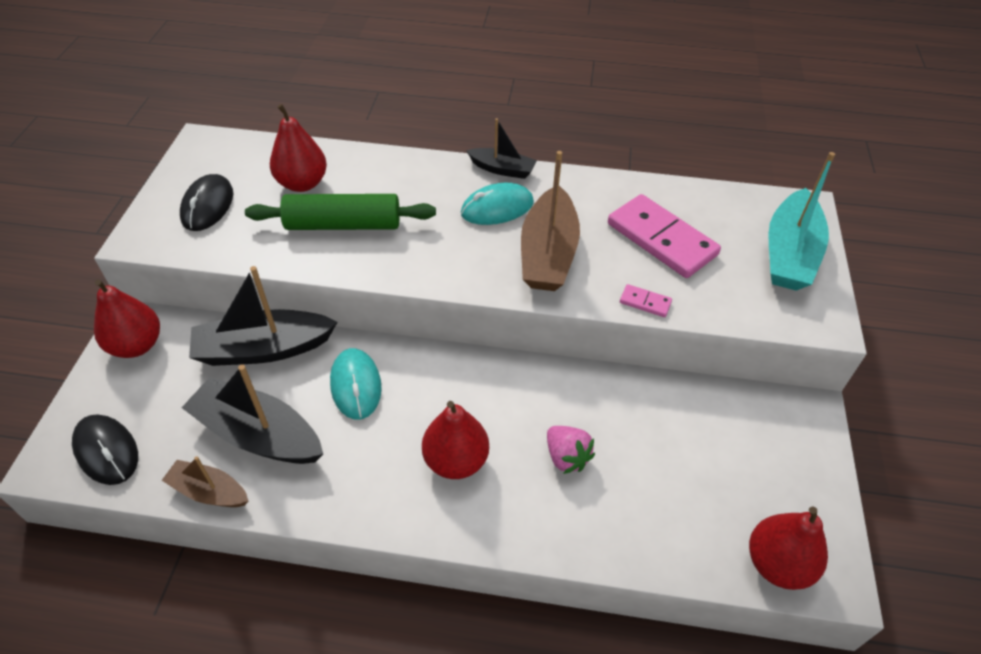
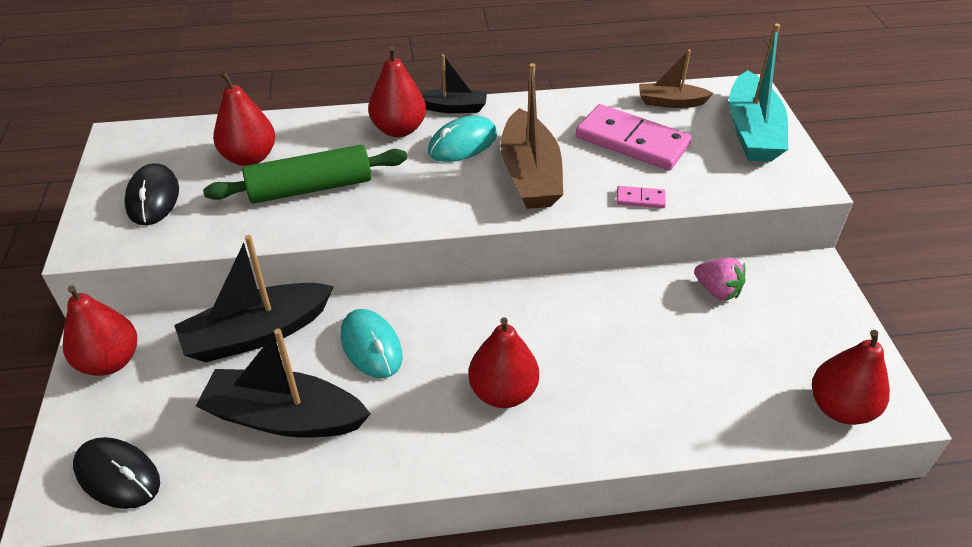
camera: 15 degrees left, 5 degrees down
brown boat [161,456,248,507] -> brown boat moved to [639,50,714,108]
pink strawberry [547,426,595,474] -> pink strawberry moved to [694,258,746,301]
none -> red pear [368,46,426,137]

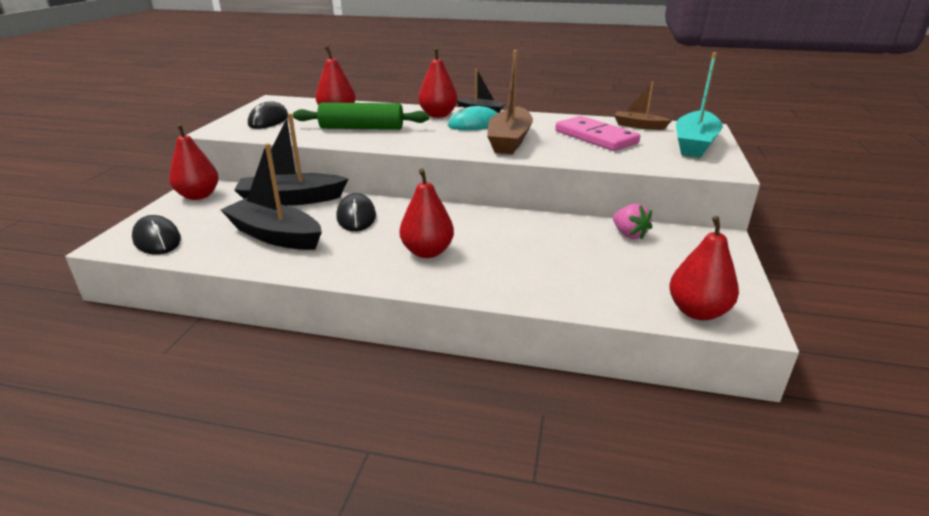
camera: 20 degrees right, 15 degrees down
turquoise mouse [341,309,403,378] -> black mouse [336,193,376,231]
pink domino [617,186,666,208] -> none

